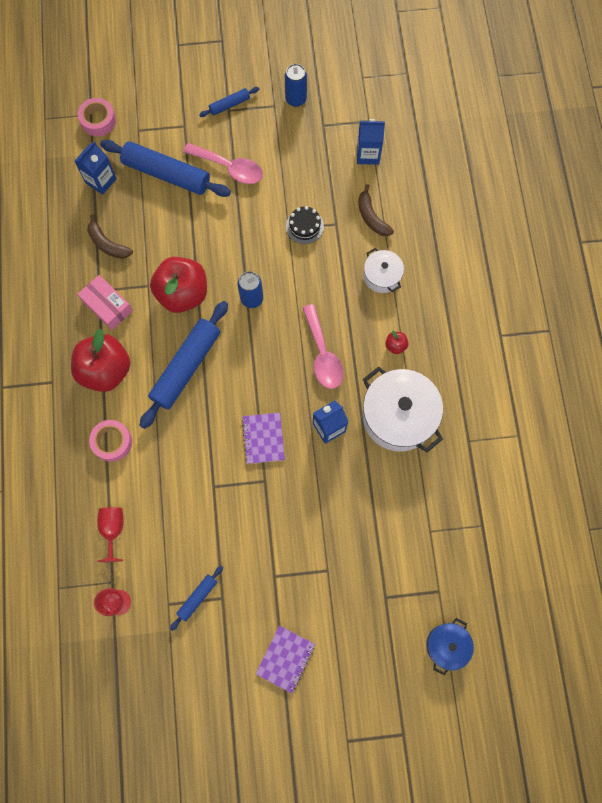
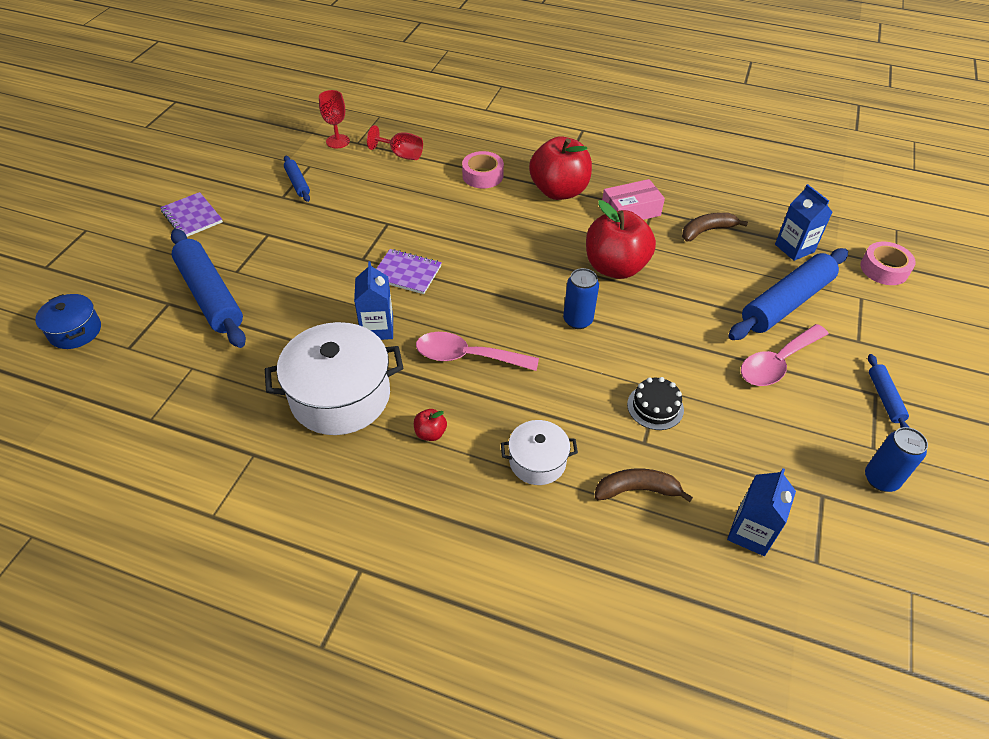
camera: 115 degrees right, 25 degrees down
blue rolling pin [139,301,228,429] -> blue rolling pin moved to [171,229,246,348]

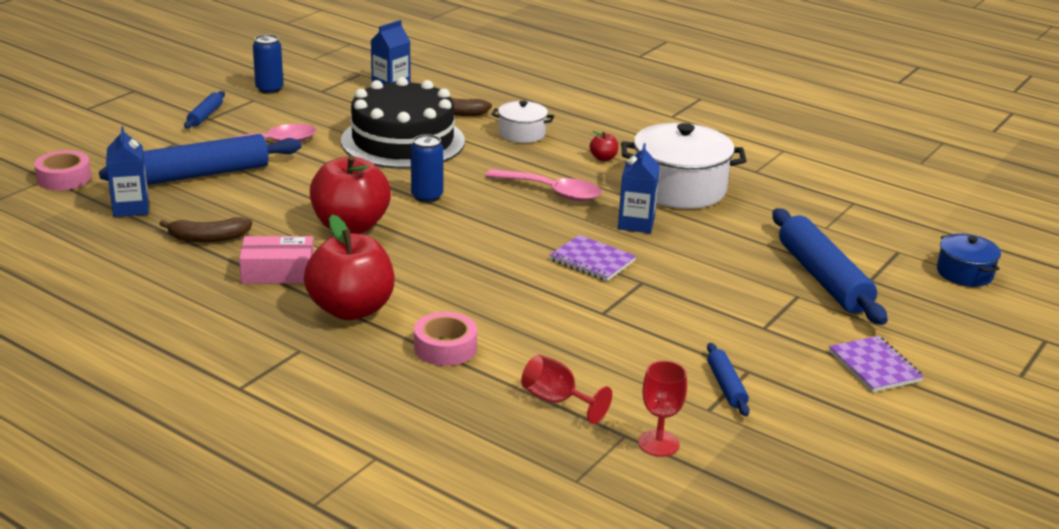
camera: 165 degrees left, 20 degrees down
black cake [627,377,684,430] -> black cake [341,77,465,169], size x2.46

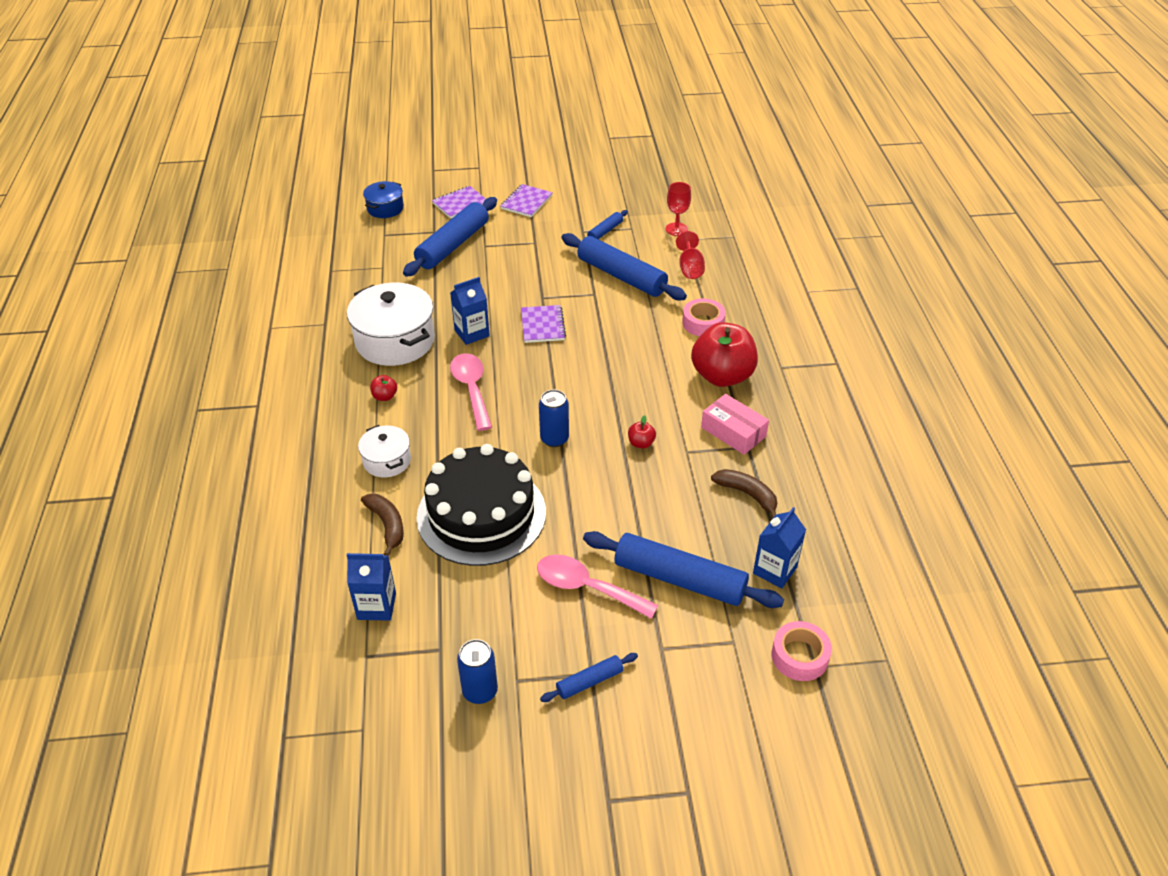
camera: 130 degrees left, 15 degrees up
red apple [310,155,391,234] -> red apple [628,415,656,449], size x0.40
none -> purple notebook [432,186,486,219]
none -> blue rolling pin [562,233,687,300]

